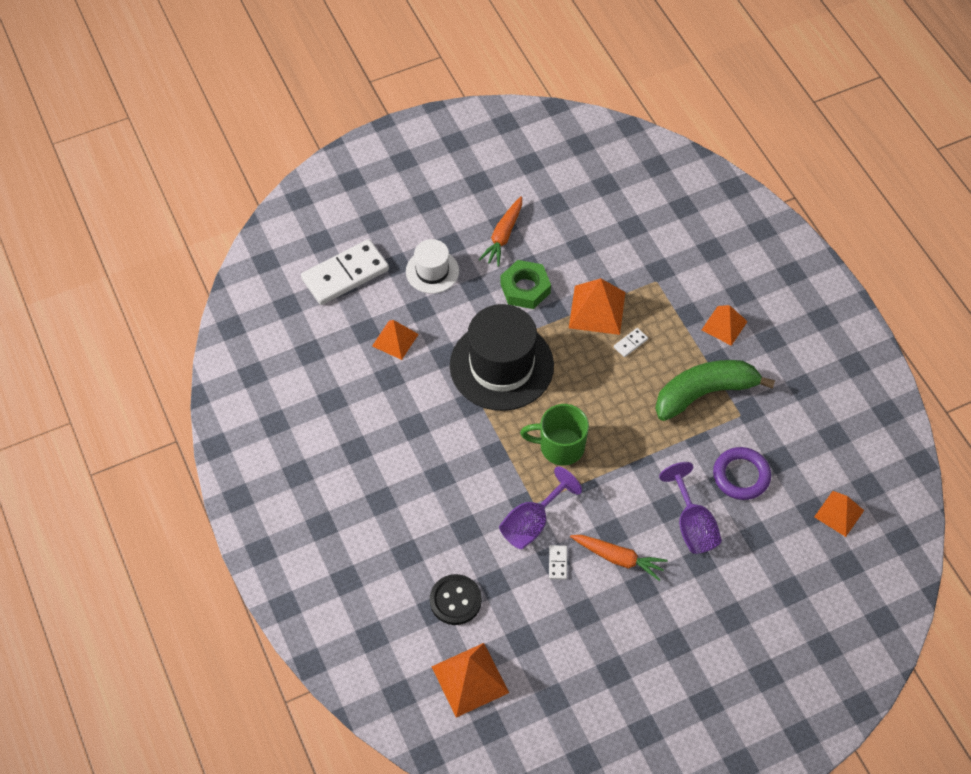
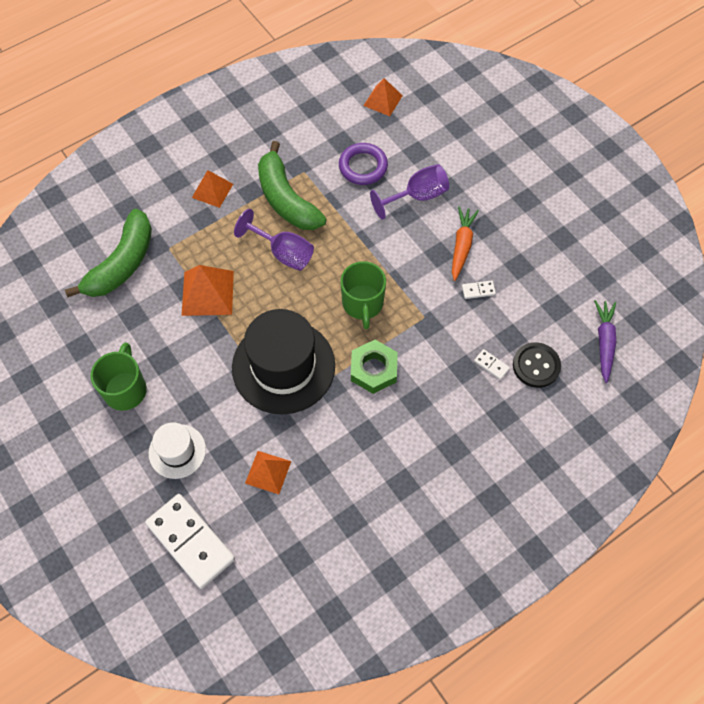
camera: 100 degrees left, 5 degrees up
orange pyramid [431,643,509,717] -> purple carrot [594,300,616,383]
orange carrot [479,196,522,267] -> green mug [90,342,147,411]
purple goblet [499,467,582,549] -> purple goblet moved to [234,209,314,271]
green nut [500,260,551,309] -> green nut moved to [351,340,398,394]
white domino [614,328,648,357] -> white domino moved to [474,349,510,380]
none -> green banana [65,209,152,297]

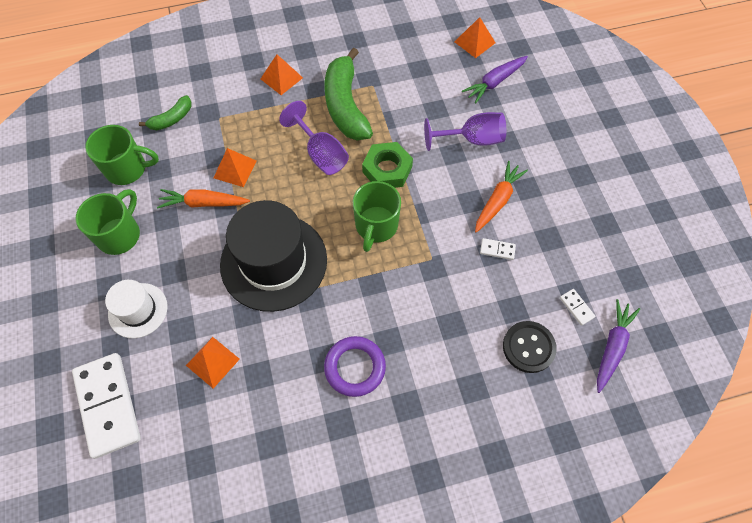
camera: 20 degrees right, 0 degrees up
green banana [65,209,152,297] -> green banana [139,95,192,130], size x0.50
orange pyramid [182,265,234,316] -> orange pyramid [214,148,257,187], size x0.66
purple ring [339,143,388,185] -> purple ring moved to [324,336,386,397]
green nut [351,340,398,394] -> green nut moved to [362,142,413,188]
white domino [474,349,510,380] -> white domino moved to [560,289,596,326]
none -> green mug [85,125,159,185]
none -> orange carrot [157,189,250,208]
none -> purple carrot [462,56,528,104]

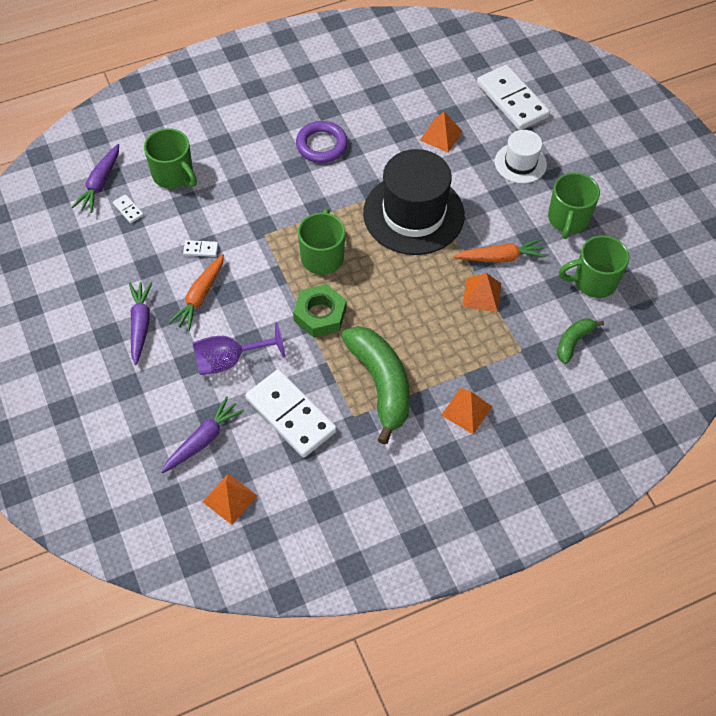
camera: 170 degrees right, 5 degrees down
purple goblet [279,101,349,175] -> none
black button [503,321,557,373] -> green mug [144,128,197,189]
none -> purple carrot [129,282,153,365]
none -> white domino [245,370,337,457]

